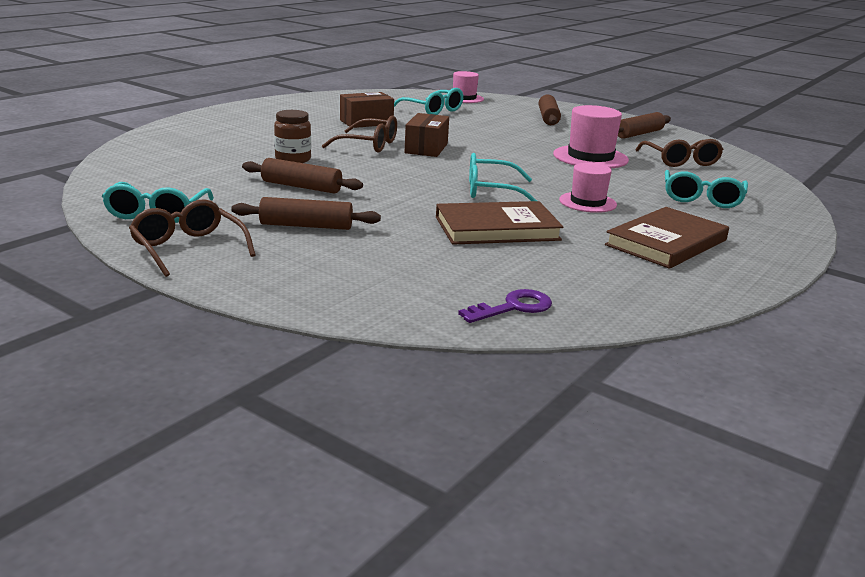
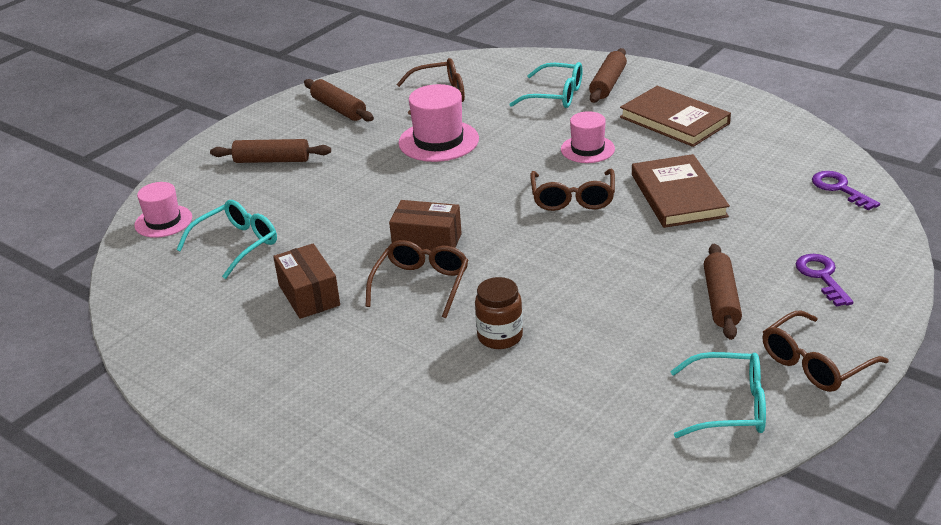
camera: 85 degrees left, 10 degrees up
brown rolling pin [242,158,363,194] -> brown rolling pin moved to [589,48,627,103]
turquoise glasses [469,153,537,201] -> brown glasses [530,169,615,211]
none -> purple key [796,254,853,307]

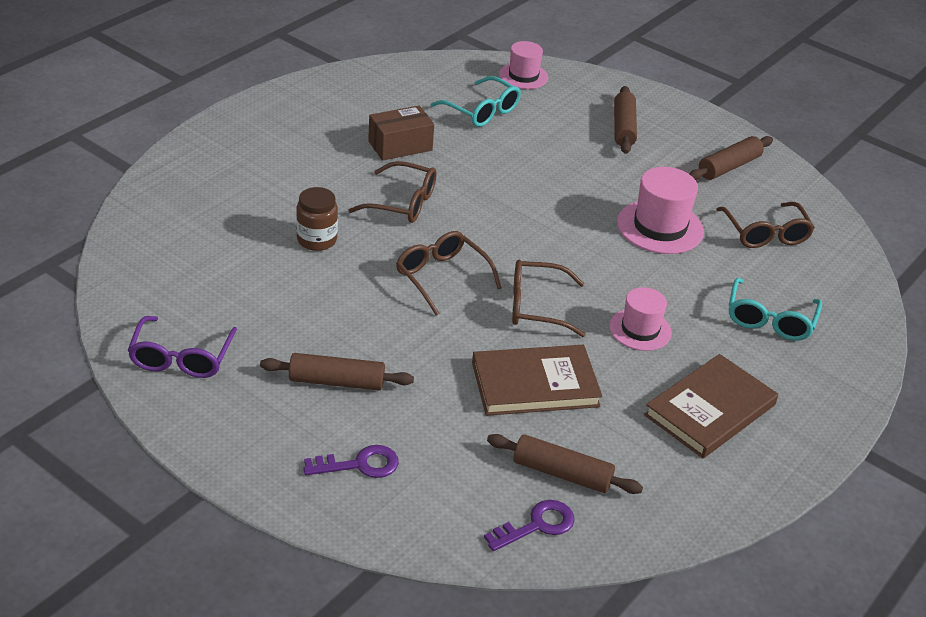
camera: 85 degrees right, 5 degrees up
brown box [389,200,462,251] -> none
brown rolling pin [589,48,627,103] -> brown rolling pin moved to [487,434,643,494]
turquoise glasses [670,352,766,438] -> purple glasses [127,316,237,378]
brown glasses [762,311,889,392] -> brown glasses moved to [396,231,502,316]

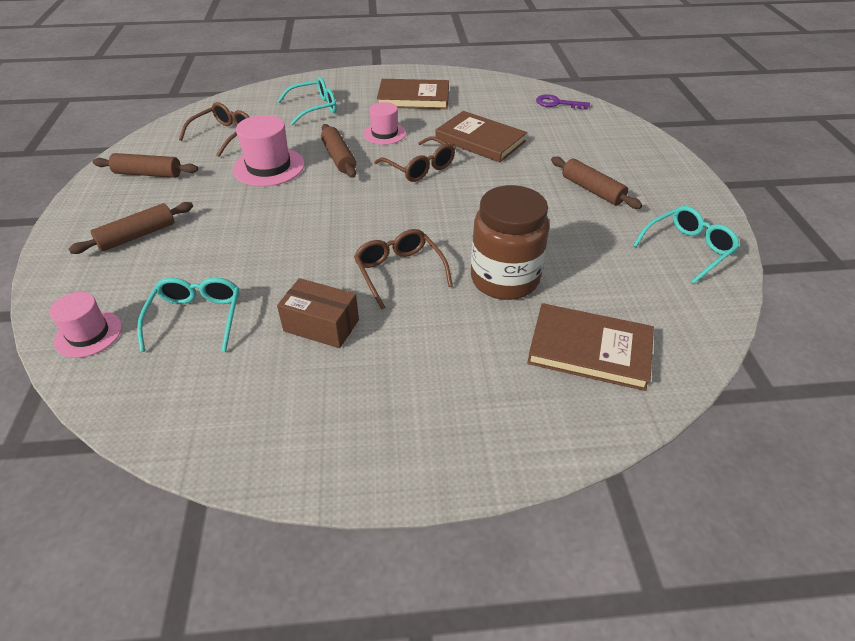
camera: 130 degrees left, 5 degrees up
purple glasses [127,316,237,378] -> turquoise glasses [633,206,740,284]
brown jar [296,187,338,251] -> brown jar [471,185,550,300], size x1.77
purple key [303,445,399,478] -> none
brown glasses [396,231,502,316] -> none
brown rolling pin [487,434,643,494] -> brown rolling pin moved to [321,124,356,178]
none -> brown book [527,303,654,391]

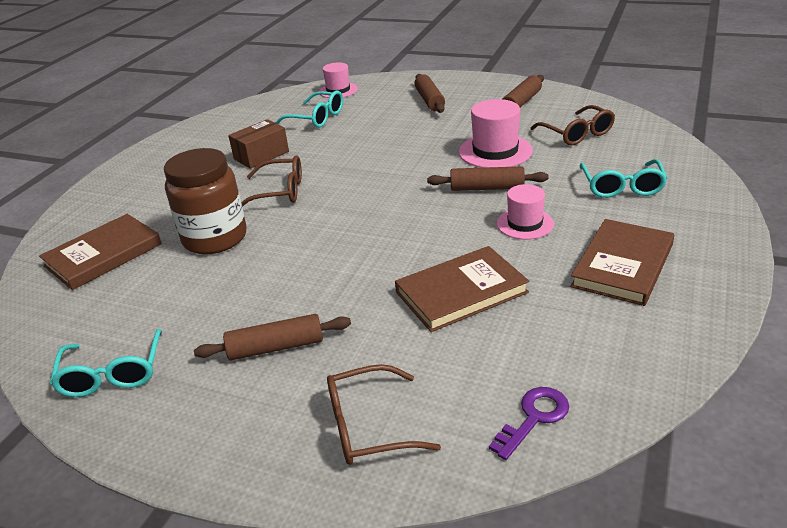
camera: 120 degrees right, 10 degrees down
brown glasses [374,136,455,182] -> brown glasses moved to [327,364,441,465]

